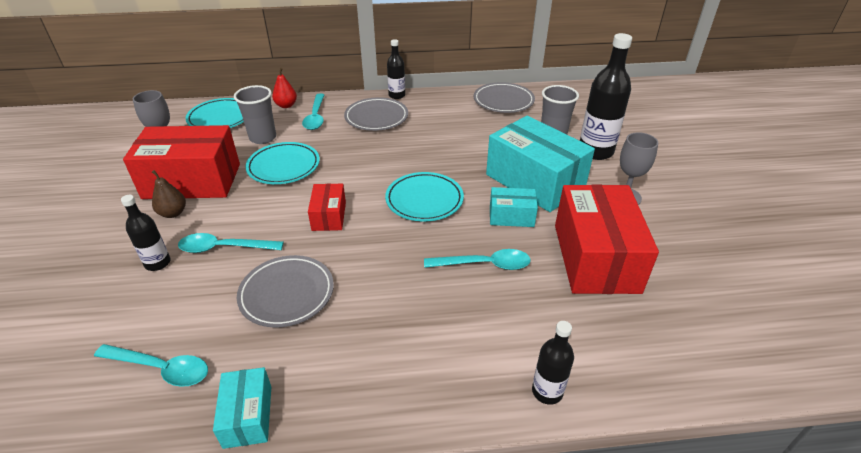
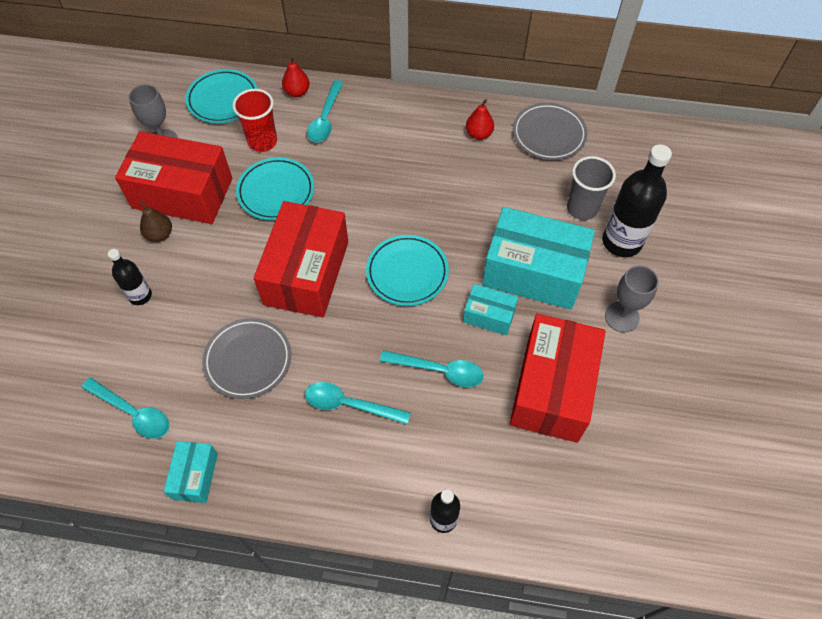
camera: 15 degrees right, 20 degrees up
turquoise spoon [178,233,284,253] -> turquoise spoon moved to [305,382,411,425]
grey cup [234,85,276,144] -> red cup [232,89,277,152]
red box [308,184,346,231] -> red box [254,201,348,318], size x2.05
grey plate [344,97,408,131] -> none
black bottle [387,39,405,99] -> none
turquoise box [486,116,595,212] -> turquoise box turned 45 degrees counterclockwise [482,207,595,310]
none -> red pear [466,99,494,140]

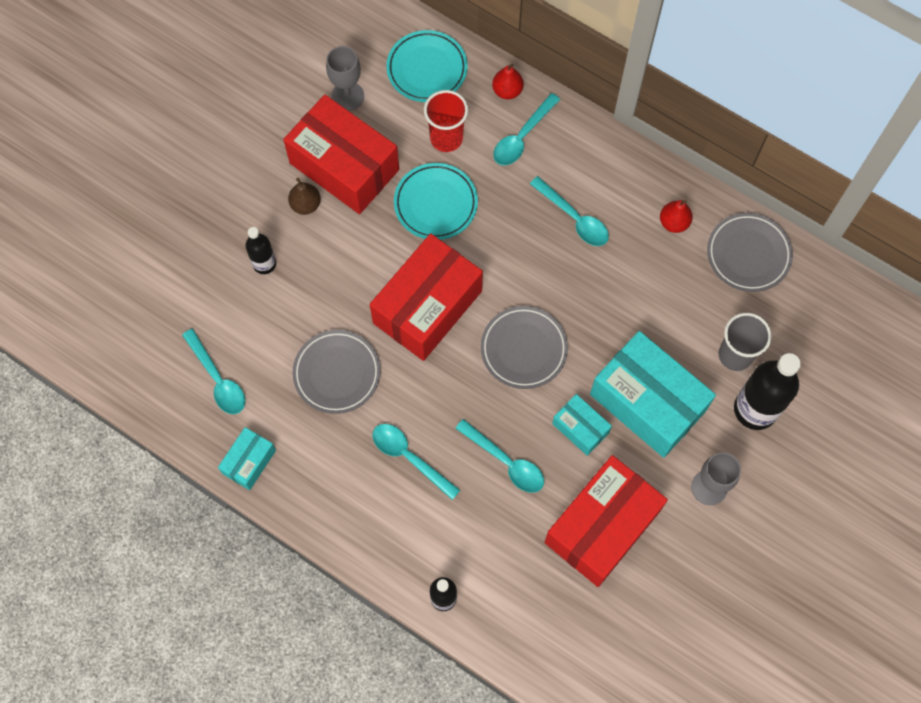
camera: 25 degrees right, 10 degrees up
turquoise plate [366,235,449,306] -> grey plate [481,306,568,389]
none -> turquoise spoon [530,176,609,246]

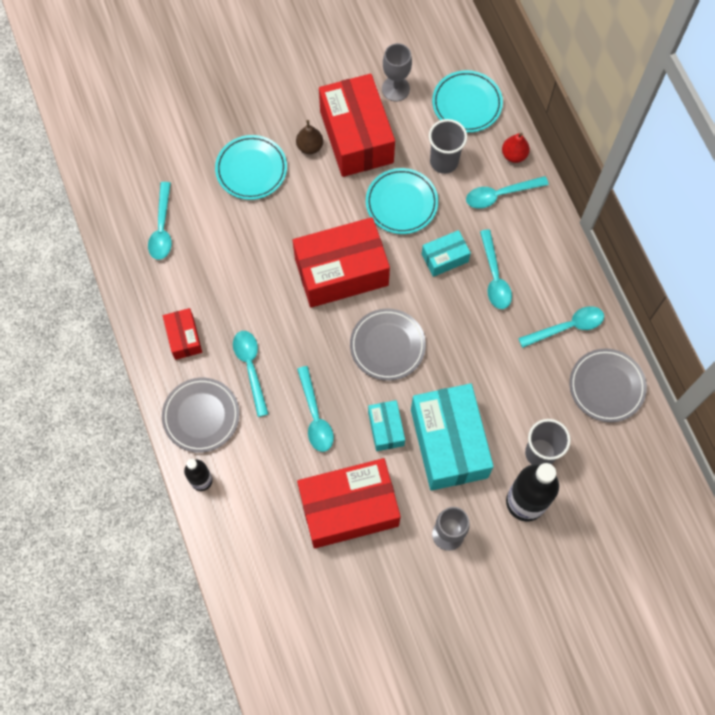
camera: 35 degrees right, 0 degrees up
turquoise box [218,427,276,490] -> turquoise box moved to [422,230,471,277]
black bottle [245,227,276,274] -> turquoise plate [215,135,287,200]
grey plate [292,330,381,414] -> grey plate moved to [162,378,240,453]
red cup [424,90,468,152] -> grey cup [429,119,467,174]
red pear [660,200,693,233] -> turquoise spoon [518,306,604,348]
none -> red box [163,308,202,360]

